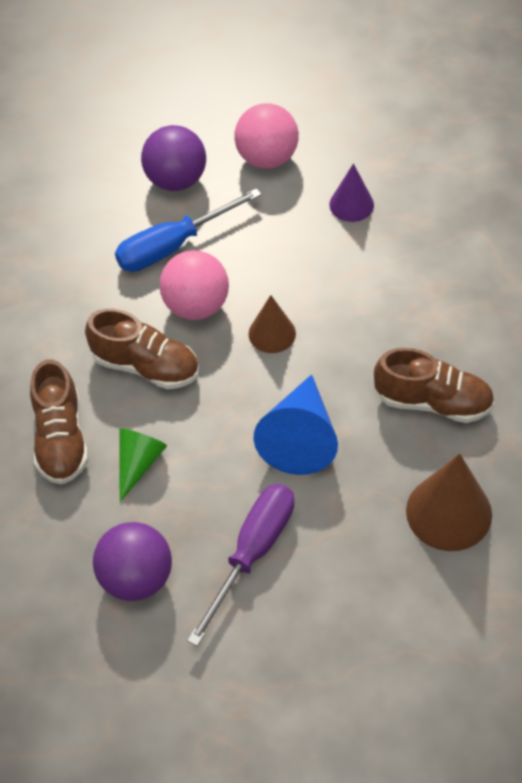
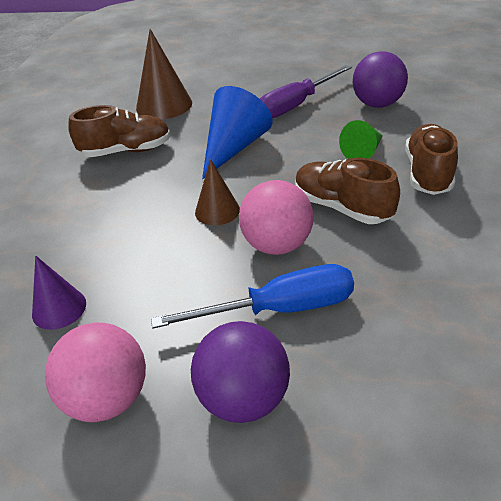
camera: 160 degrees left, 15 degrees down
brown shoe [374,348,494,423] -> brown shoe turned 135 degrees clockwise [68,105,171,157]

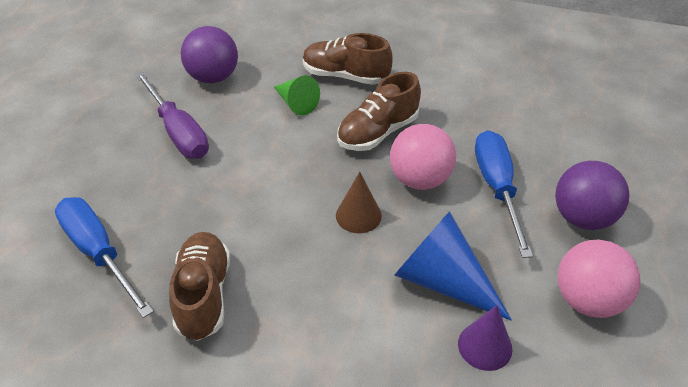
camera: 85 degrees left, 5 degrees up
brown cone [136,29,192,120] -> blue screwdriver [55,197,154,318]
blue cone [202,86,273,179] -> blue cone moved to [395,211,512,321]

